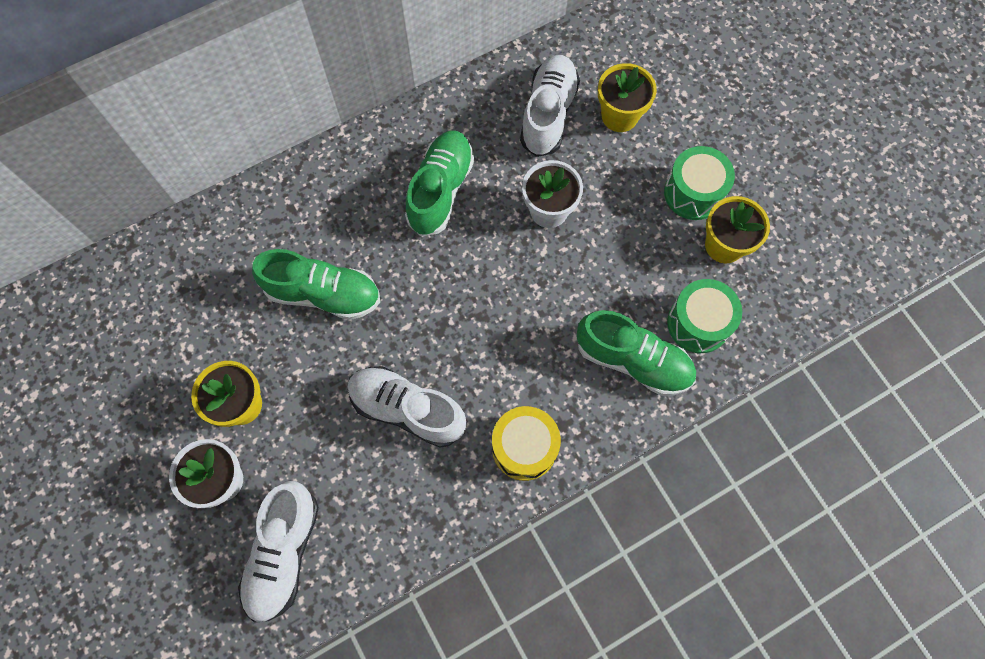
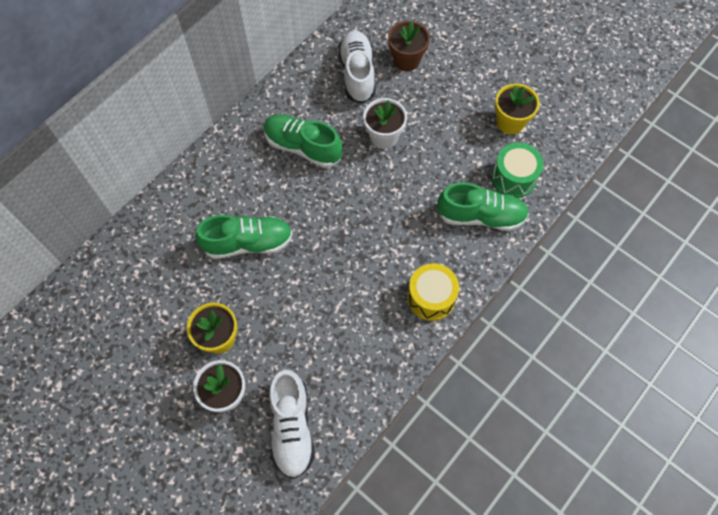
camera: 20 degrees left, 5 degrees down
white shoe [348,366,467,448] -> none
green shoe [405,130,474,236] -> green shoe turned 60 degrees counterclockwise [264,114,343,168]
yellow flower pot [598,63,657,132] -> brown flower pot [388,21,430,71]
green drum [664,146,735,220] -> none

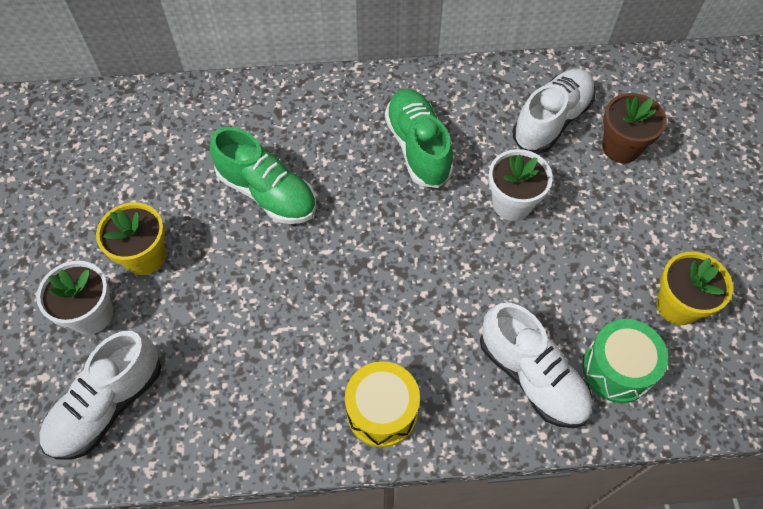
camera: 45 degrees right, 5 degrees down
green shoe [437,182,529,231] -> white shoe [480,302,592,428]

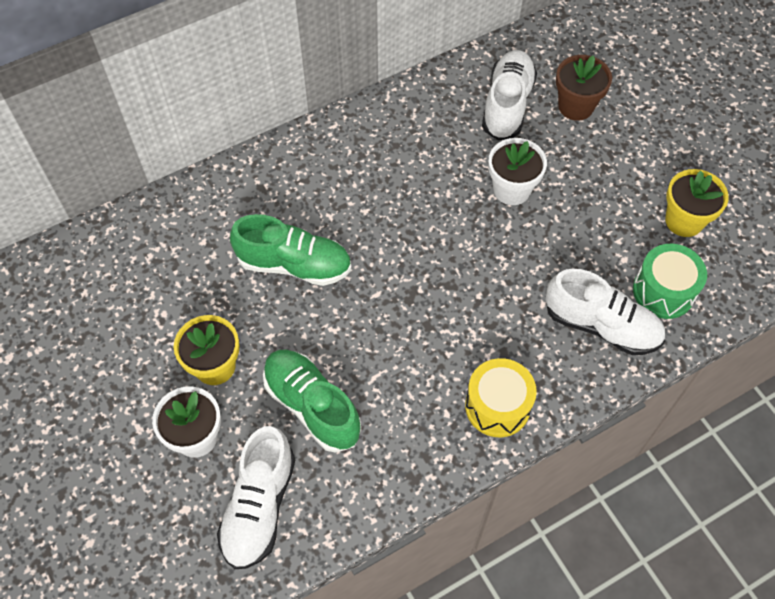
camera: 25 degrees left, 0 degrees up
green shoe [385,89,454,188] -> green shoe moved to [263,349,361,453]

